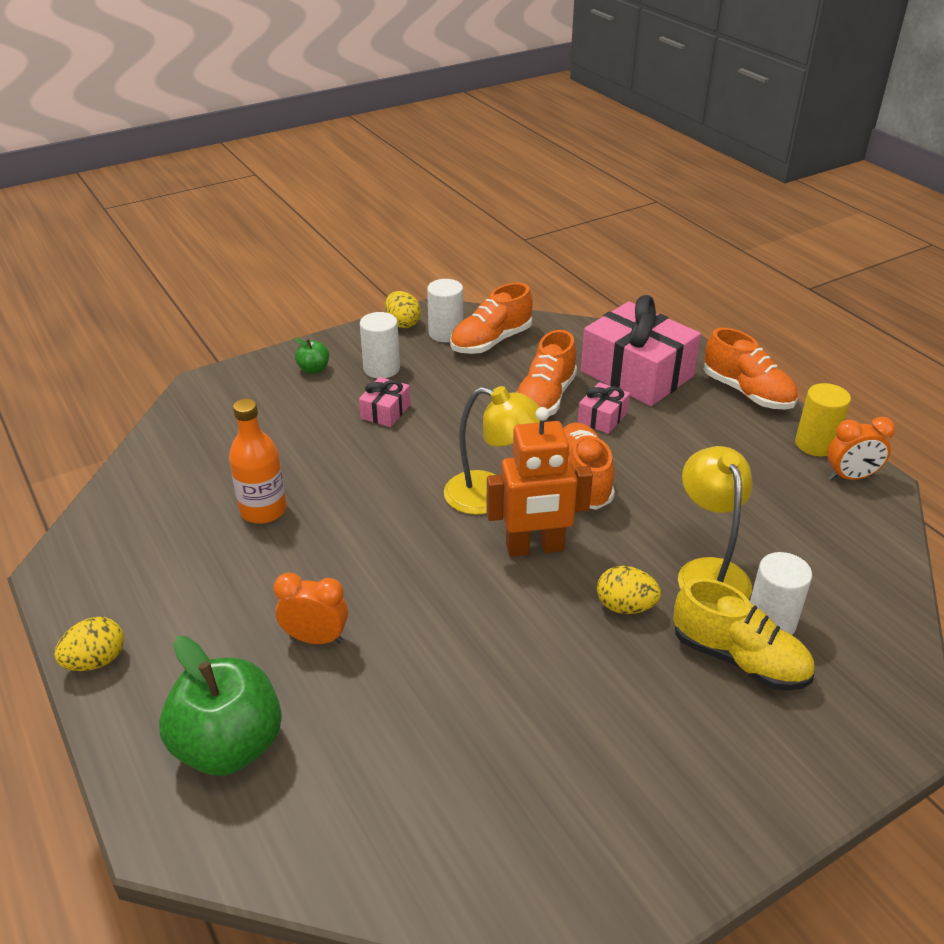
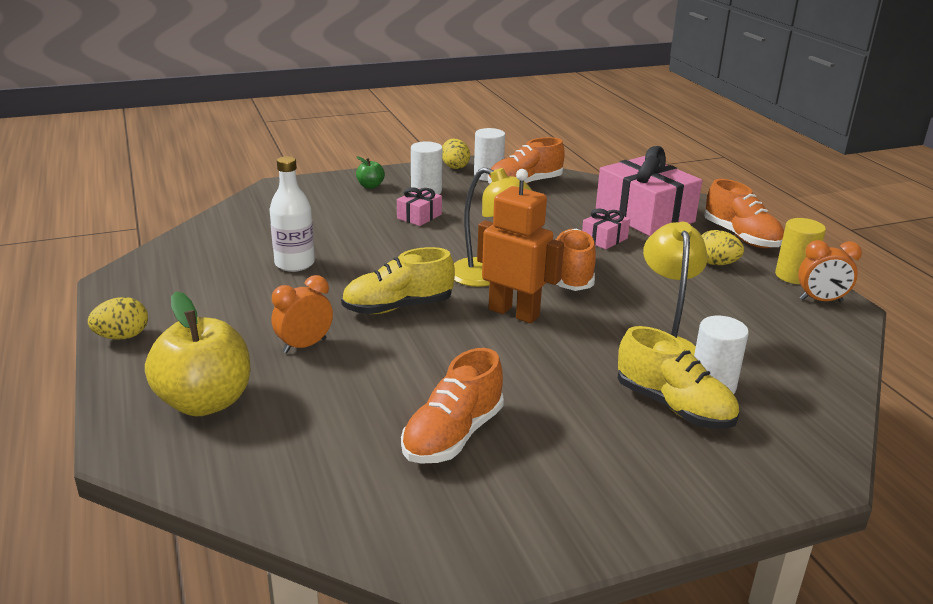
camera: 10 degrees right, 10 degrees down
green apple [159,636,282,776] -> yellow apple [145,292,250,417]
orange bottle [229,399,287,524] -> white bottle [269,156,315,272]
orange clock [274,572,348,644] -> orange clock turned 60 degrees counterclockwise [272,275,333,353]
orange robot [486,407,593,557] -> orange robot turned 150 degrees counterclockwise [477,169,564,323]
orange shoe [517,330,577,416] -> orange shoe moved to [401,348,504,464]
yellow egg [597,566,661,614] -> yellow egg moved to [701,230,744,265]
none -> yellow shoe [341,247,455,314]

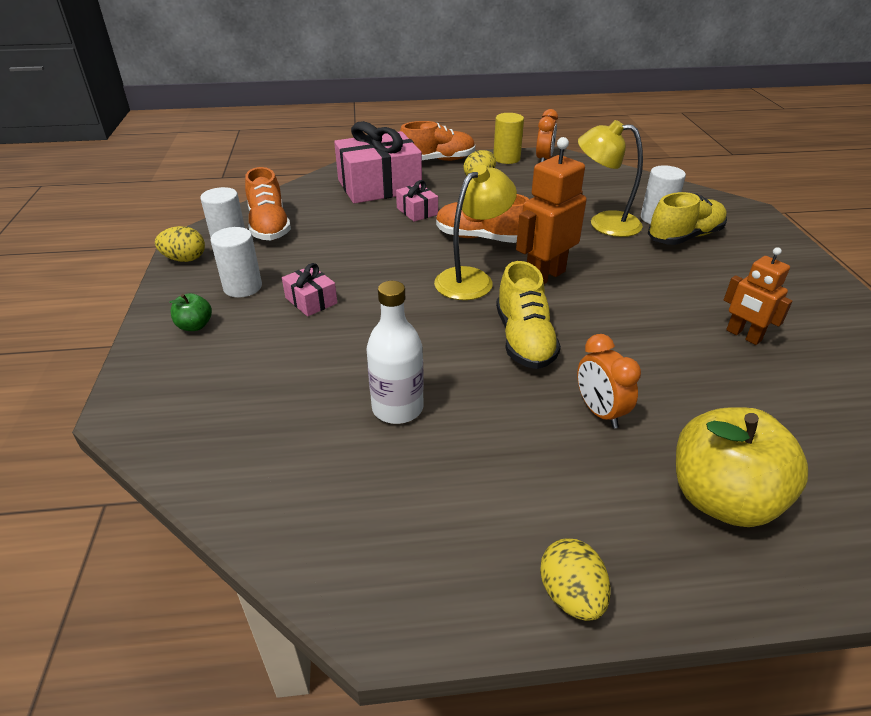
camera: 75 degrees left, 10 degrees up
orange shoe [401,348,504,464] -> orange robot [724,247,793,345]

